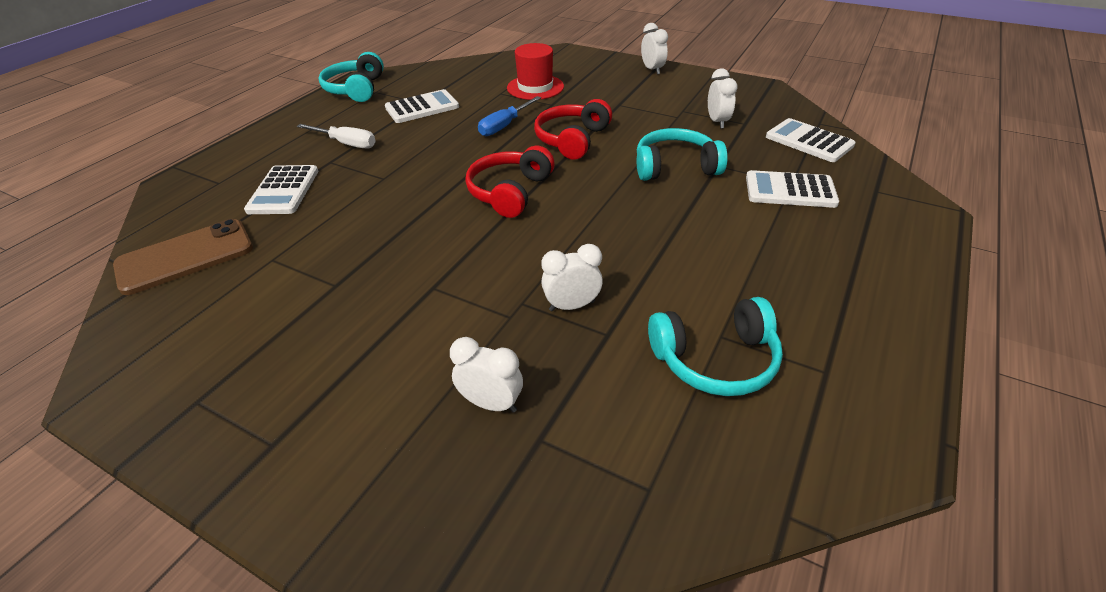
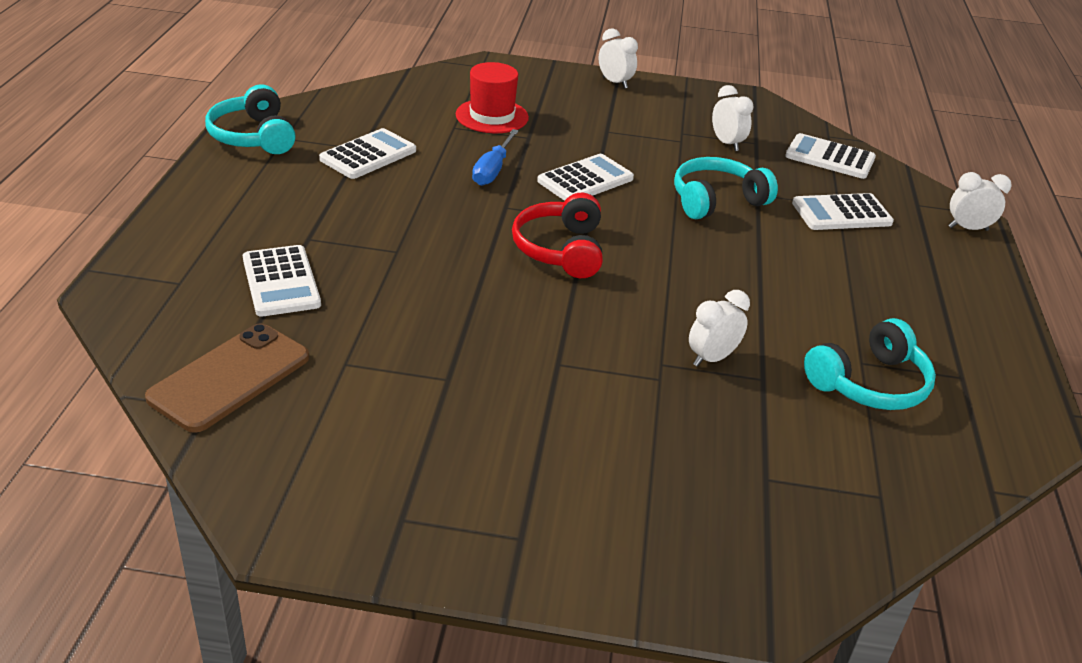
camera: 25 degrees left, 5 degrees down
white screwdriver [297,124,376,149] -> none
white clock [450,337,523,412] -> white clock moved to [949,172,1012,231]
red headphones [534,99,612,160] -> white calculator [537,154,634,201]

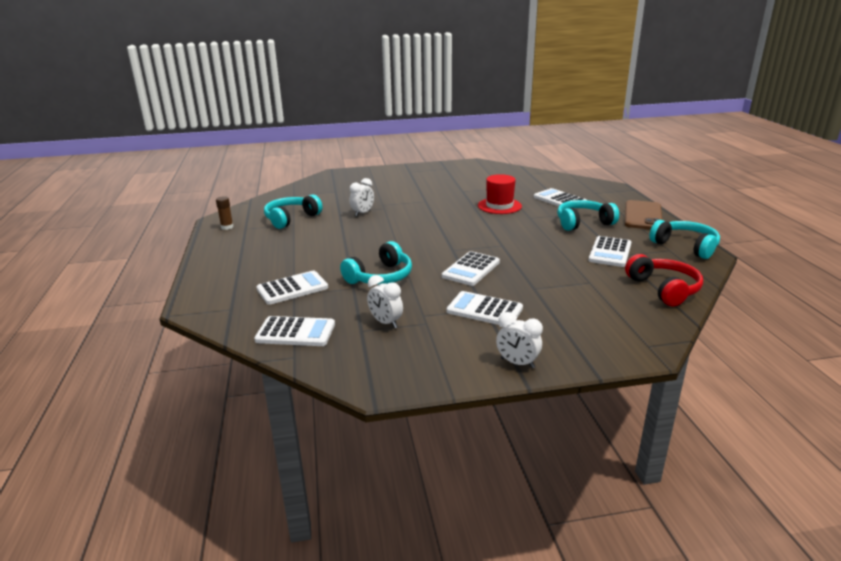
camera: 165 degrees right, 10 degrees down
brown phone [145,323,309,433] -> brown phone moved to [625,200,662,229]
red hat [456,62,529,133] -> red hat moved to [478,174,522,214]
blue screwdriver [472,129,519,186] -> none
red headphones [512,193,603,278] -> red headphones moved to [625,254,703,306]
white clock [949,172,1012,231] -> none
none -> brown glue stick [216,196,234,230]
none -> white calculator [447,291,523,325]
none -> turquoise headphones [557,200,619,231]

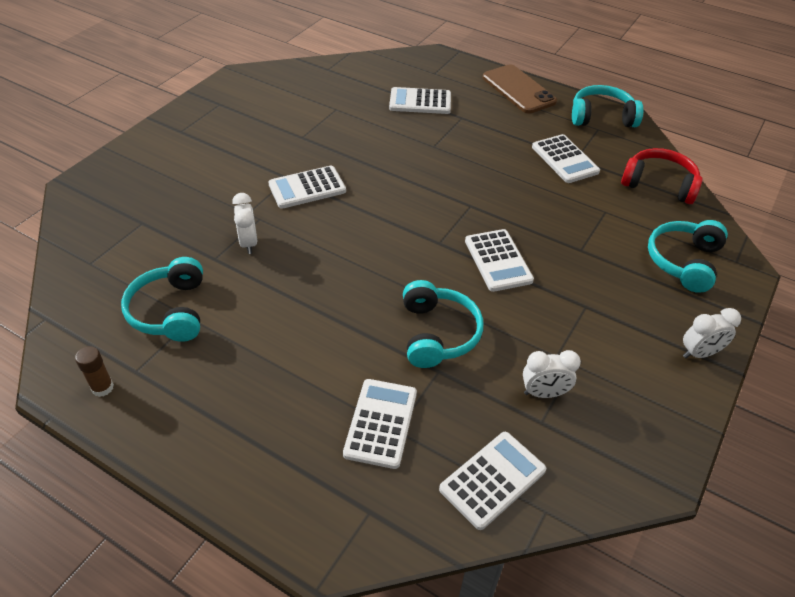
camera: 50 degrees left, 20 degrees up
white calculator [447,291,523,325] -> white calculator moved to [268,166,346,209]
red hat [478,174,522,214] -> none
turquoise headphones [557,200,619,231] -> turquoise headphones moved to [648,220,728,293]

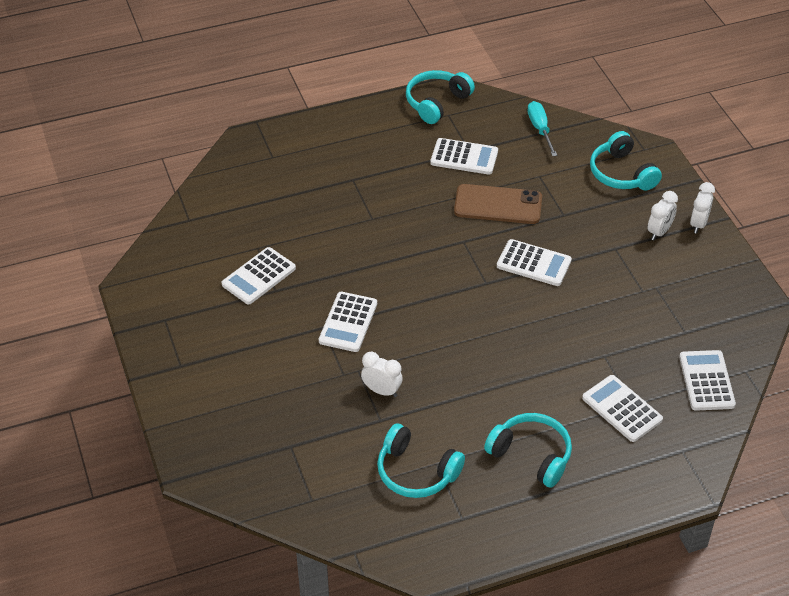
camera: 50 degrees left, 0 degrees up
brown glue stick [75,346,114,397] -> none
white calculator [389,87,451,114] -> white calculator moved to [221,247,296,304]
turquoise headphones [403,280,483,368] -> turquoise headphones moved to [484,413,572,488]
brown phone [483,64,557,114] -> brown phone moved to [454,184,542,224]
white clock [523,350,581,398] -> white clock moved to [648,191,678,240]
red headphones [621,148,703,204] -> turquoise screwdriver [527,101,557,156]

